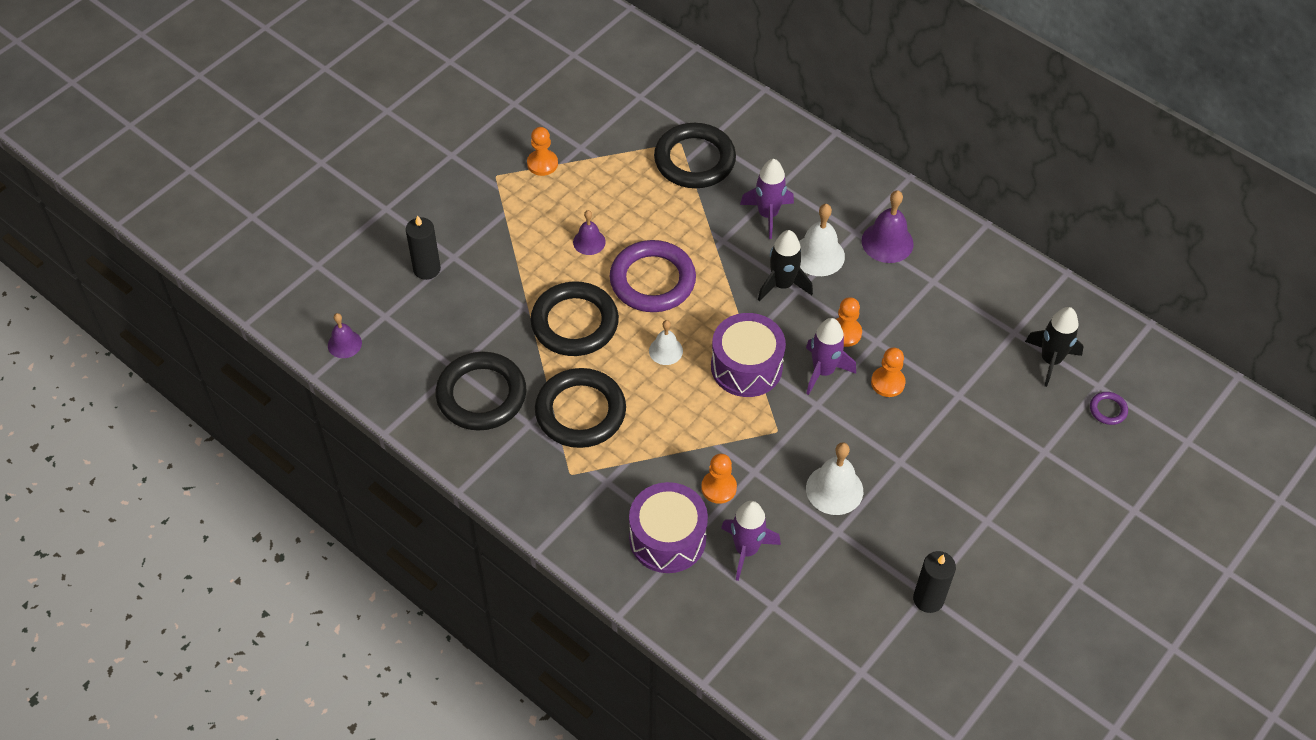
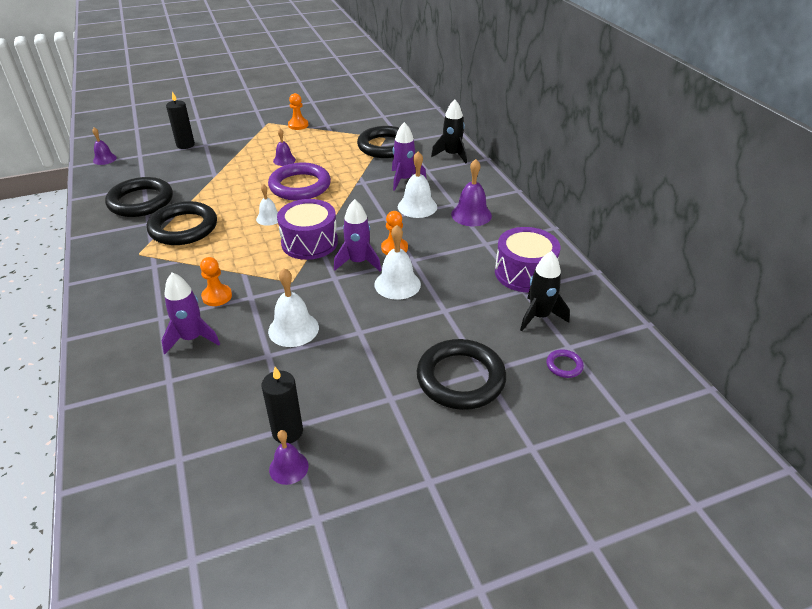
camera: 30 degrees right, 15 degrees down
black ring [530,281,619,356] -> black ring moved to [417,339,507,410]
purple drum [629,482,708,573] -> purple drum moved to [495,227,561,292]
black rocket [758,230,813,302] -> black rocket moved to [431,99,467,164]
orange pawn [871,348,905,397] -> white bell [374,225,421,300]
none -> purple bell [269,430,308,485]

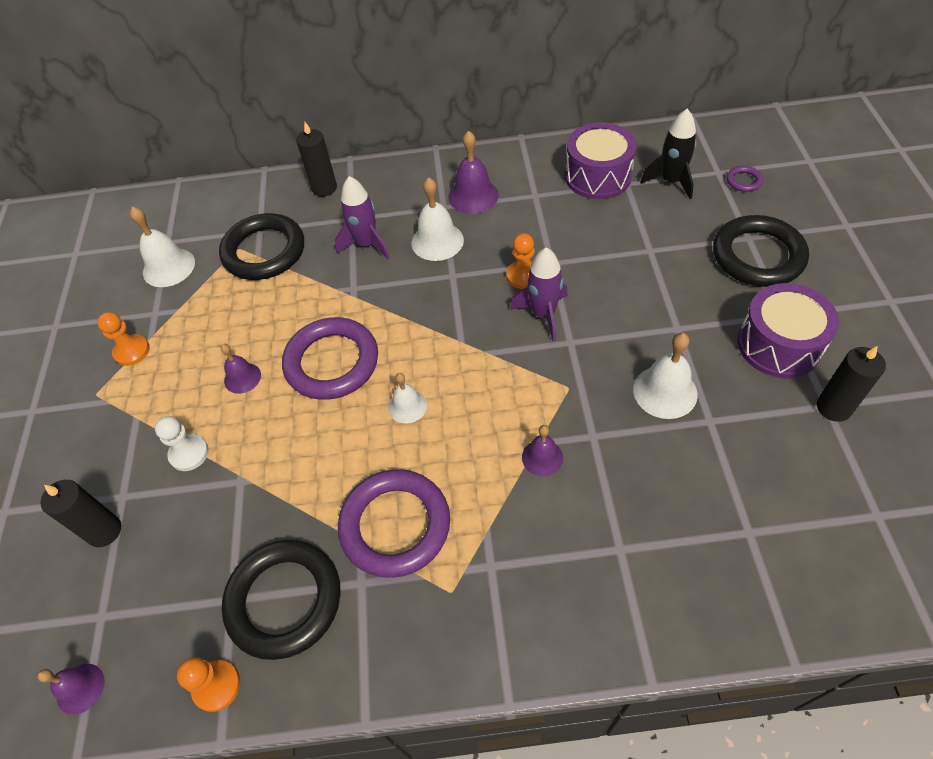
camera: 70 degrees left, 15 degrees up
black ring [147,201,217,245] -> purple ring [338,469,450,578]
purple rocket [162,273,220,354] -> none
orange pawn [200,257,232,306] -> orange pawn moved to [177,657,240,712]
purple bell [269,430,308,485] -> purple bell moved to [522,425,563,476]
purple drum [277,199,338,260] -> purple drum moved to [737,283,839,378]
white bell [374,225,421,300] -> white bell moved to [130,207,195,287]
black rocket [431,99,467,164] -> black candle [296,122,337,197]
none -> white pawn [155,416,209,471]

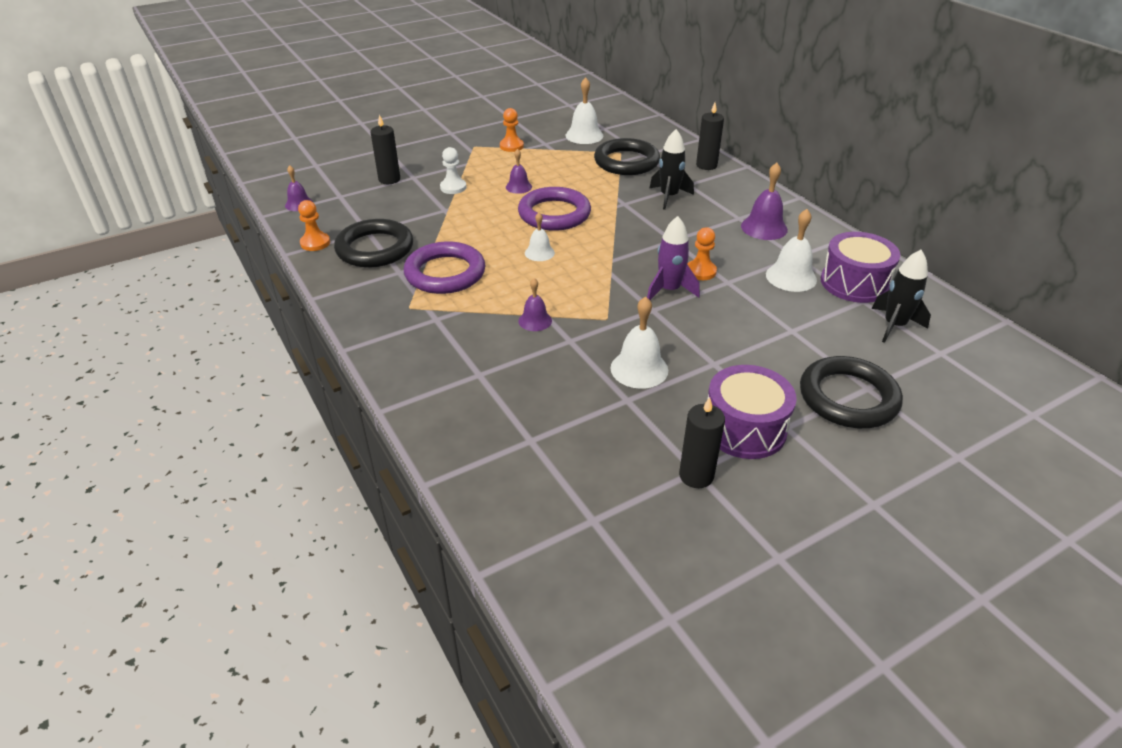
camera: 60 degrees right, 15 degrees down
purple rocket [335,176,389,259] -> black rocket [650,129,694,210]
white bell [411,177,464,261] -> white bell moved to [766,209,817,292]
purple ring [727,166,763,192] -> none

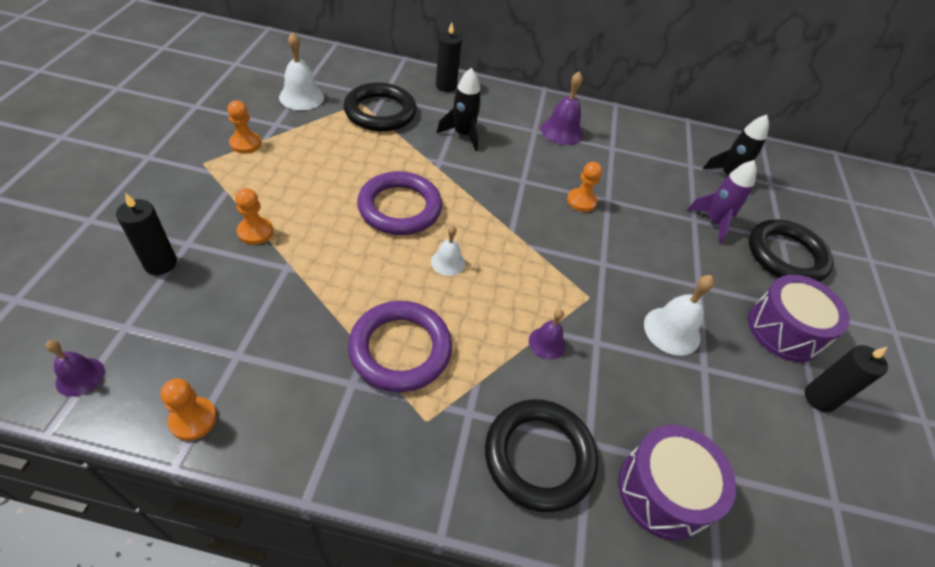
camera: 55 degrees left, 10 degrees up
black ring [334,219,413,268] -> black ring moved to [485,399,598,512]
white pawn [440,147,466,194] -> orange pawn [235,188,273,245]
purple bell [506,149,532,194] -> none
purple rocket [647,216,700,300] -> purple rocket moved to [687,160,757,244]
white bell [766,209,817,292] -> none
purple drum [821,232,901,303] -> purple drum moved to [618,425,736,540]

